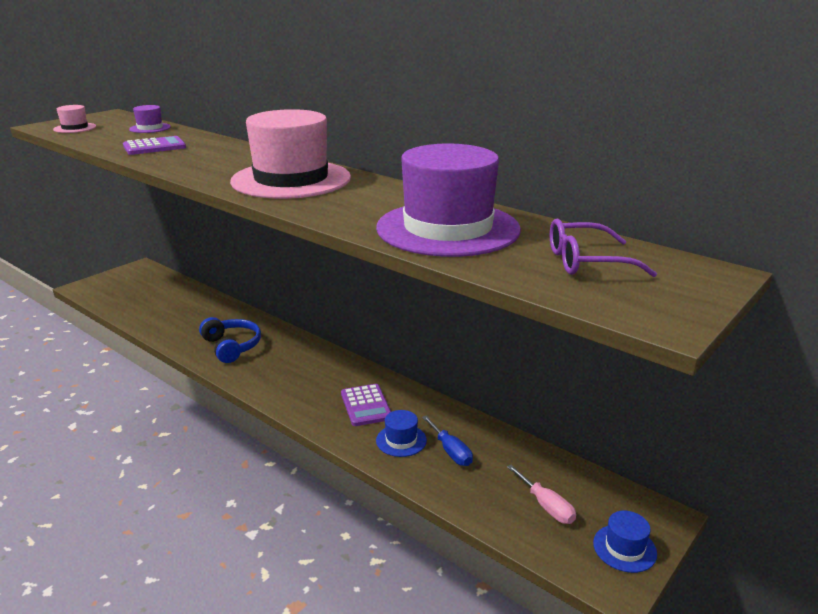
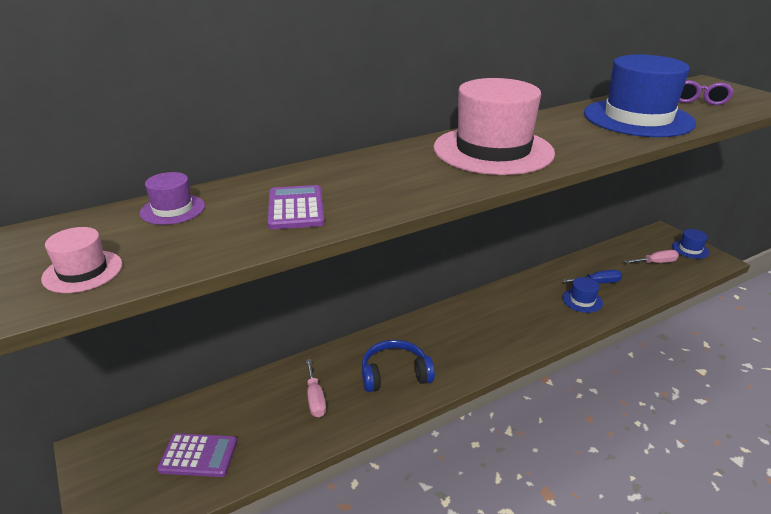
camera: 70 degrees left, 5 degrees up
purple calculator [341,384,391,426] -> purple calculator moved to [157,433,237,477]
purple hat [376,144,521,257] -> blue hat [584,55,696,137]
none -> pink screwdriver [306,359,326,417]

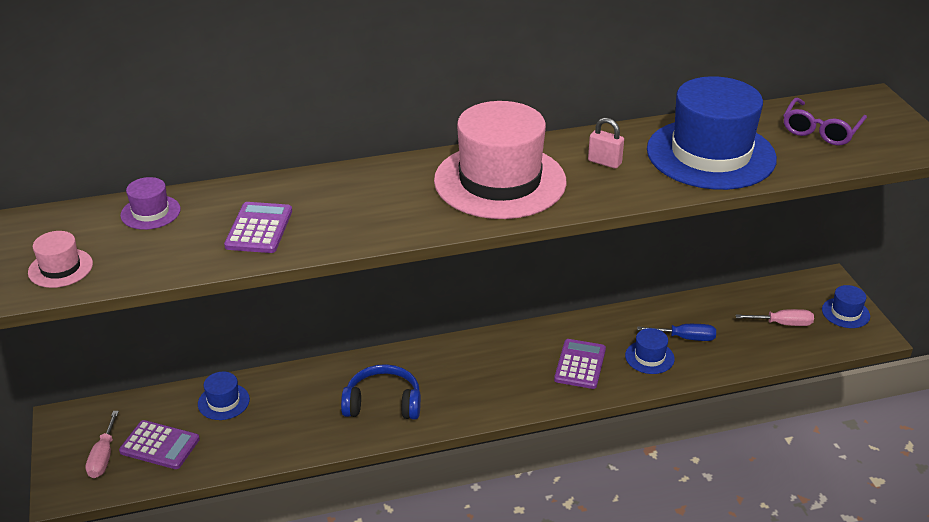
camera: 15 degrees right, 5 degrees up
pink screwdriver [306,359,326,417] -> pink screwdriver moved to [85,411,119,478]
none -> blue hat [198,372,250,420]
none -> purple calculator [554,339,606,389]
none -> pink padlock [588,118,624,169]

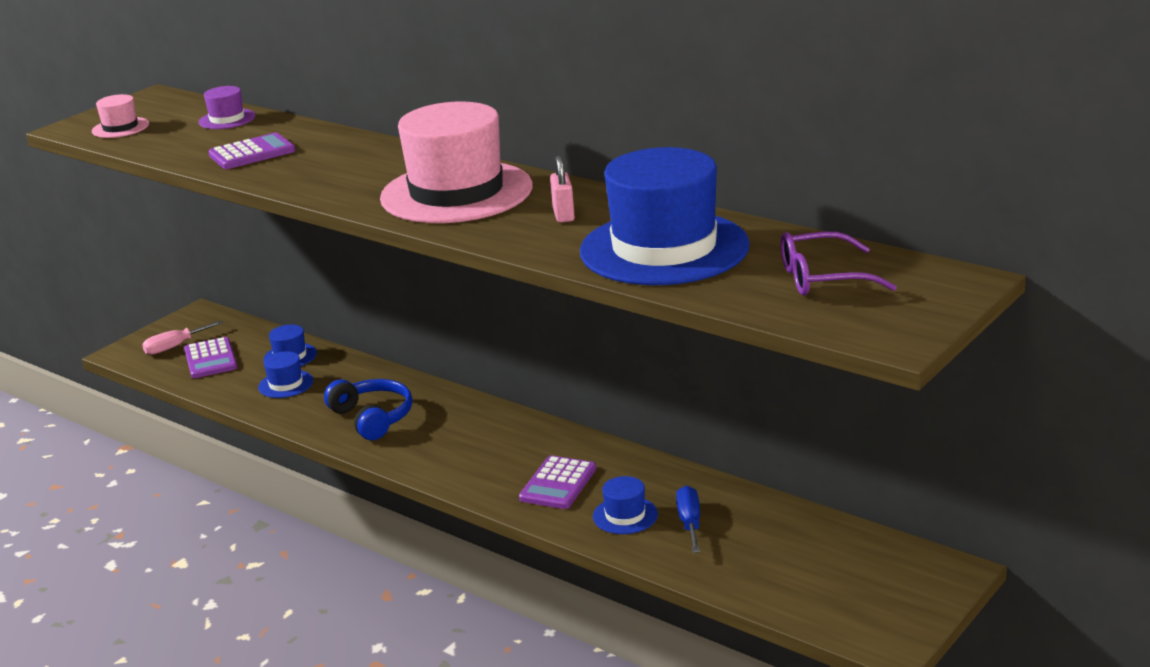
camera: 55 degrees right, 10 degrees down
purple calculator [554,339,606,389] -> purple calculator turned 135 degrees clockwise [519,455,596,509]
blue screwdriver [637,324,716,341] -> blue screwdriver turned 150 degrees counterclockwise [676,486,700,553]
pink screwdriver [736,309,814,326] -> none
blue hat [822,285,870,328] -> blue hat moved to [258,351,313,398]

